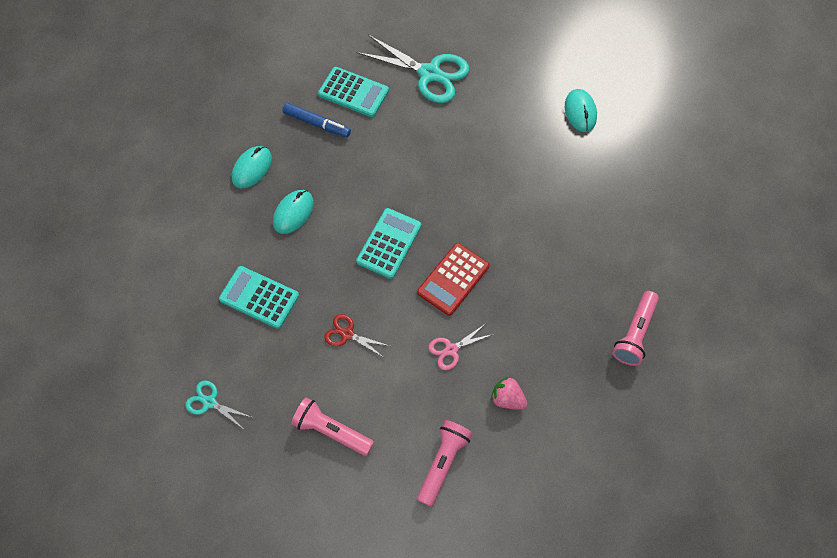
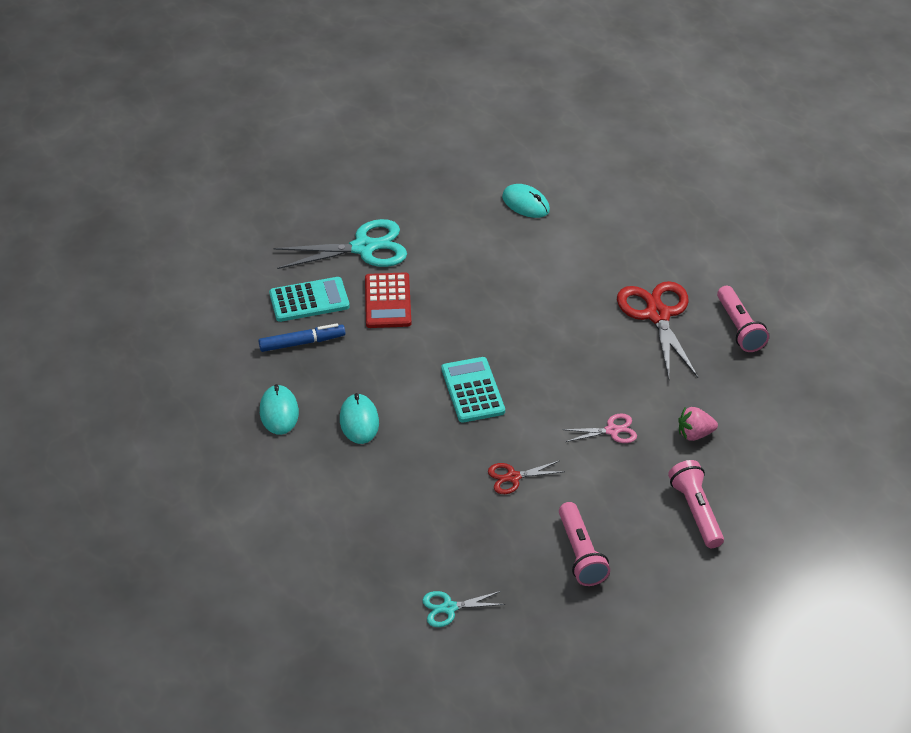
camera: 40 degrees left, 20 degrees down
turquoise calculator [219,266,299,329] -> none
pink flashlight [291,397,374,456] -> pink flashlight turned 90 degrees counterclockwise [559,502,610,586]
red calculator [417,243,489,316] -> red calculator moved to [365,272,411,328]
pink scissors [428,324,493,370] -> pink scissors turned 120 degrees counterclockwise [562,413,637,443]
none -> red scissors [617,281,698,378]

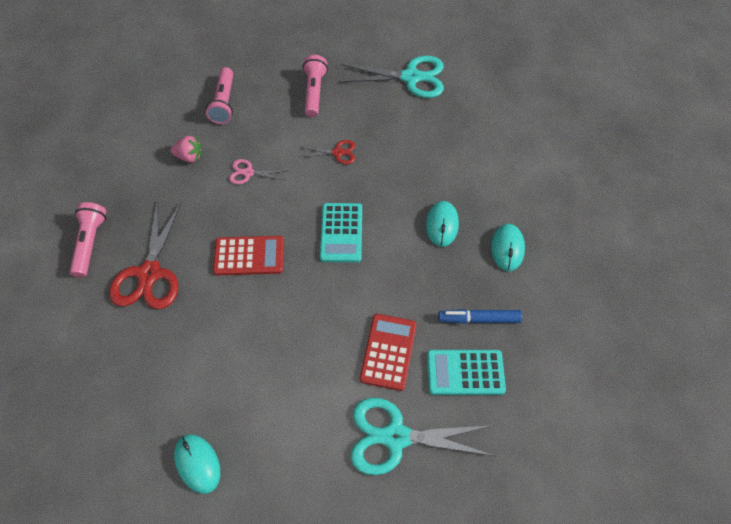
camera: 165 degrees left, 15 degrees up
turquoise scissors [422,591,505,627] -> turquoise scissors [339,56,444,98], size x2.00
none -> red calculator [213,236,284,275]

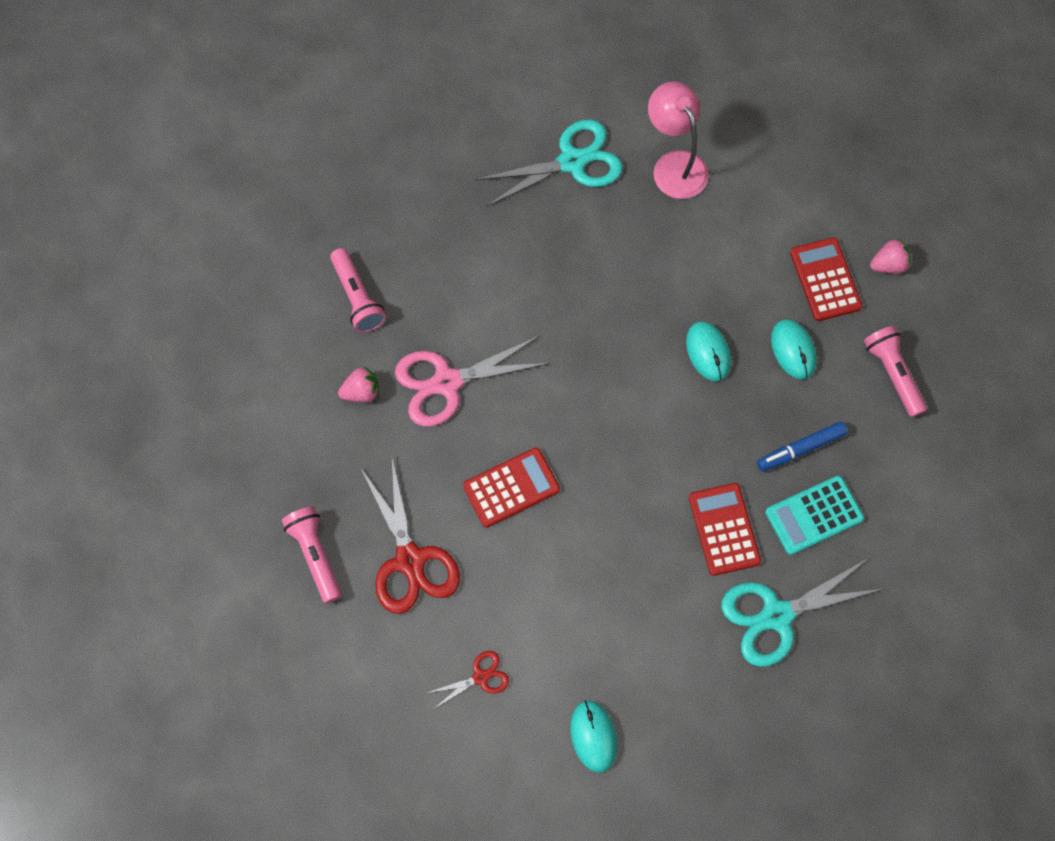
camera: 25 degrees left, 10 degrees up
turquoise mouse [174,434,220,494] -> turquoise mouse turned 45 degrees clockwise [570,700,617,773]
pink scissors [229,159,286,184] -> pink scissors [395,336,551,426], size x2.00
red scissors [300,140,355,164] -> red scissors moved to [427,651,509,709]
pink flashlight [303,55,328,117] -> pink flashlight moved to [864,326,927,417]
turquoise calculator [320,203,362,262] -> none
none -> pink lamp [648,82,709,199]
none -> red calculator [790,238,862,321]
none -> pink strawberry [870,238,911,273]

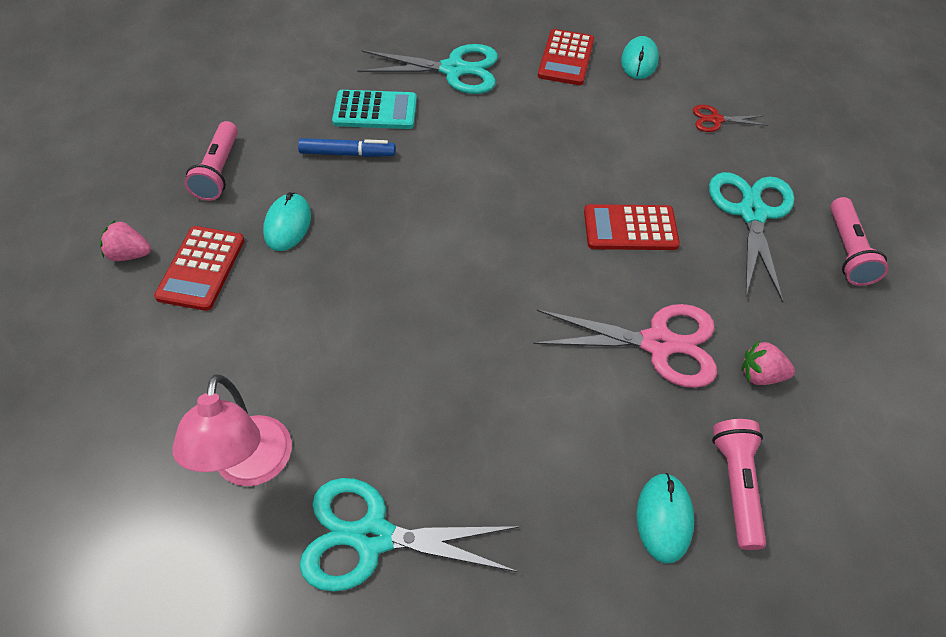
camera: 155 degrees left, 15 degrees down
red scissors [360,459,460,614] -> turquoise scissors [709,172,794,303]
turquoise mouse [686,321,731,381] -> turquoise mouse moved to [637,473,694,563]
red calculator [689,483,761,576] -> red calculator moved to [538,29,594,85]

